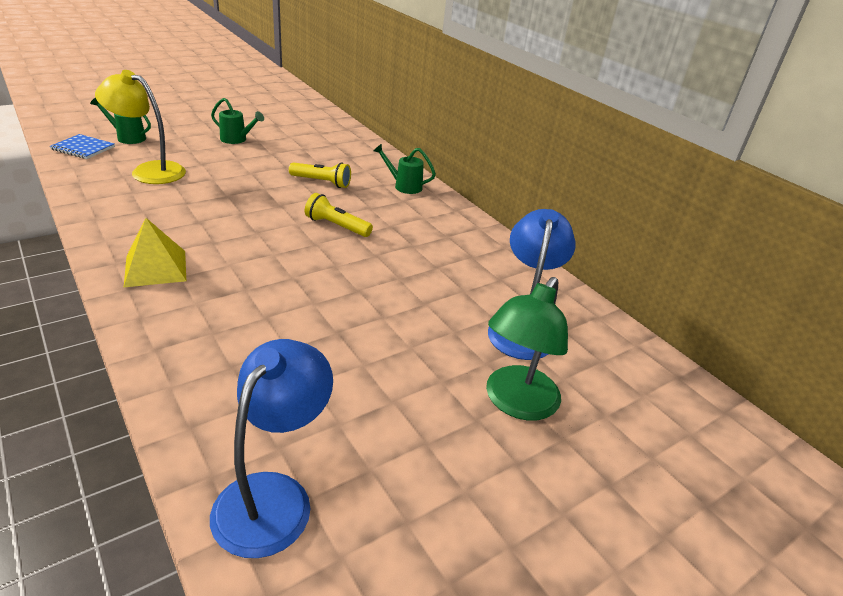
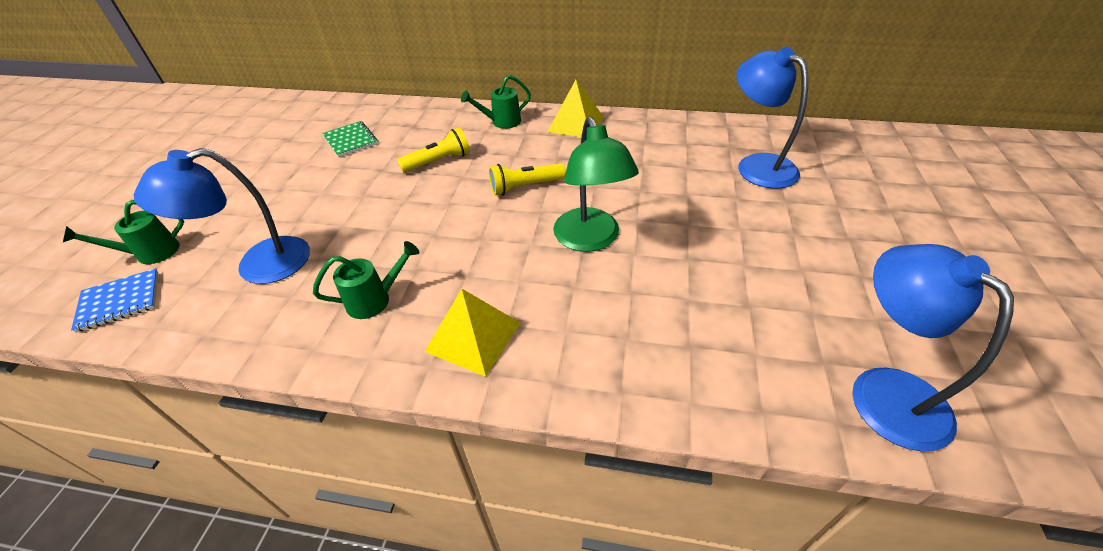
camera: 40 degrees left, 10 degrees up
yellow lamp [95,70,186,184] -> blue lamp [134,148,310,284]
green watering can [211,98,264,144] -> green watering can moved to [313,241,420,319]
green lamp [486,277,568,421] -> green lamp moved to [553,117,639,252]
none -> green notebook [322,121,378,157]
none -> yellow pyramid [548,80,603,137]

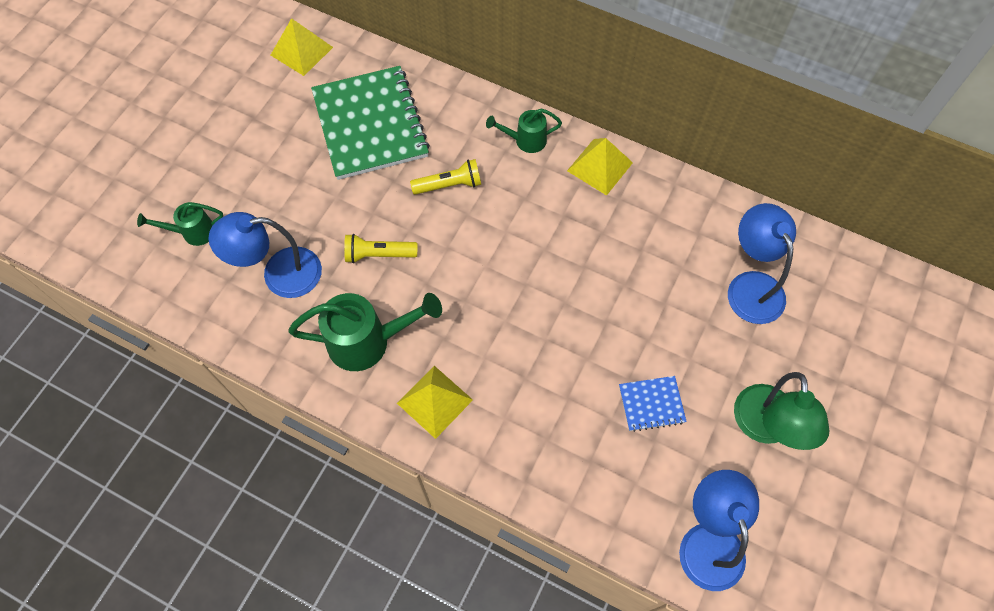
camera: 15 degrees right, 20 degrees up
blue notebook [71,268,158,333] -> blue notebook moved to [619,376,687,432]
green watering can [313,241,420,319] -> green watering can [288,293,442,371], size x1.76
green notebook [322,121,378,157] -> green notebook [311,66,430,180], size x2.24
yellow flashlight [489,163,566,195] -> yellow flashlight moved to [344,234,417,263]
green lamp [553,117,639,252] -> green lamp moved to [734,372,829,450]
none -> yellow pyramid [271,18,333,76]

